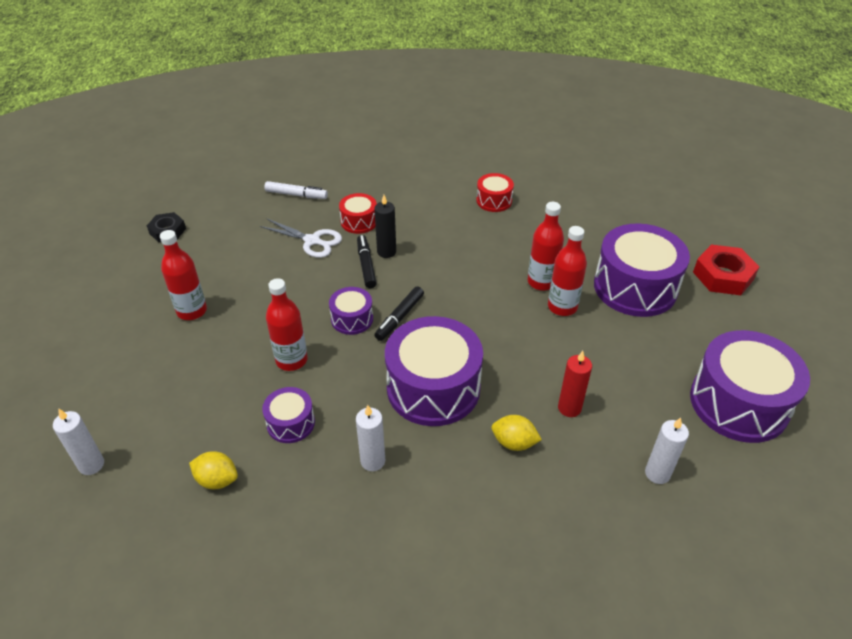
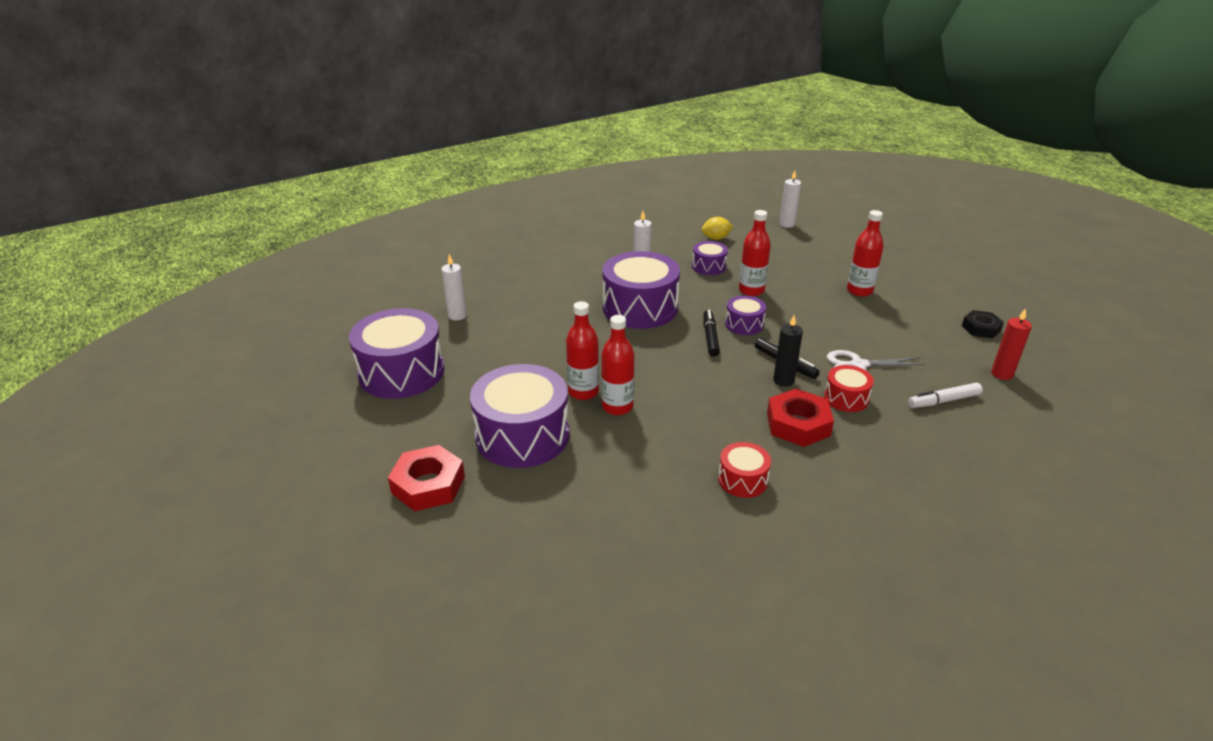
camera: 150 degrees right, 10 degrees down
yellow lemon [491,415,542,451] -> none
red candle [558,351,592,417] -> red candle moved to [991,308,1032,380]
none -> red nut [767,389,834,447]

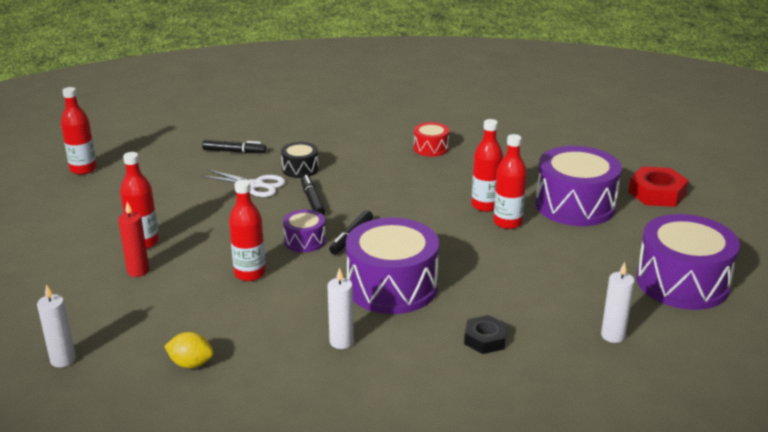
camera: 155 degrees left, 5 degrees down
purple drum [692,241,728,275] -> none
red nut [767,389,834,447] -> none
black candle [773,315,803,387] -> none
red drum [824,365,874,412] -> black drum [281,142,319,178]
white marker [908,383,983,408] -> black marker [202,140,266,153]
black nut [962,310,1004,339] -> black nut moved to [464,315,507,354]
red candle [991,308,1032,380] -> red candle moved to [118,202,149,277]
none -> red bottle [61,87,97,175]

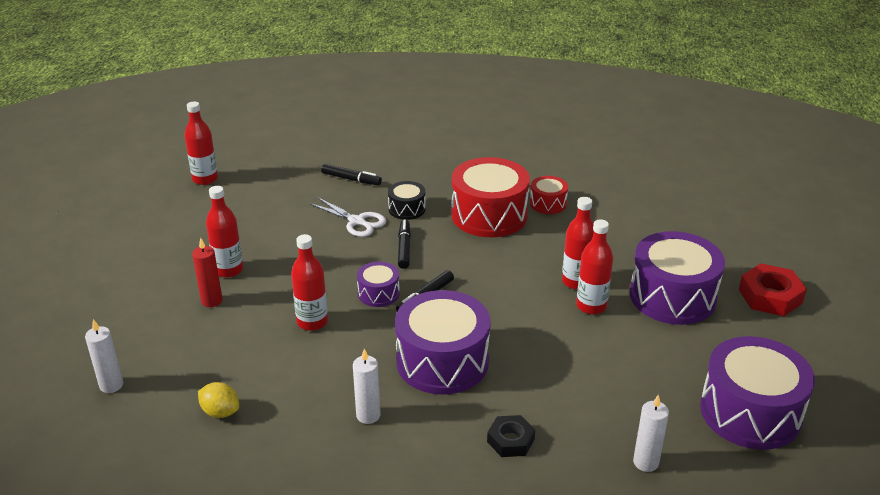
camera: 15 degrees right, 5 degrees up
none -> red drum [451,157,530,237]

